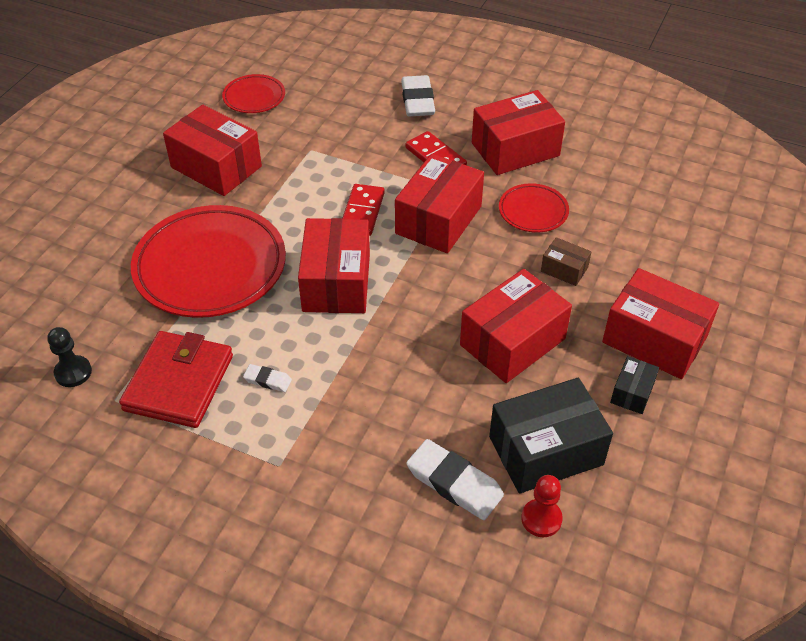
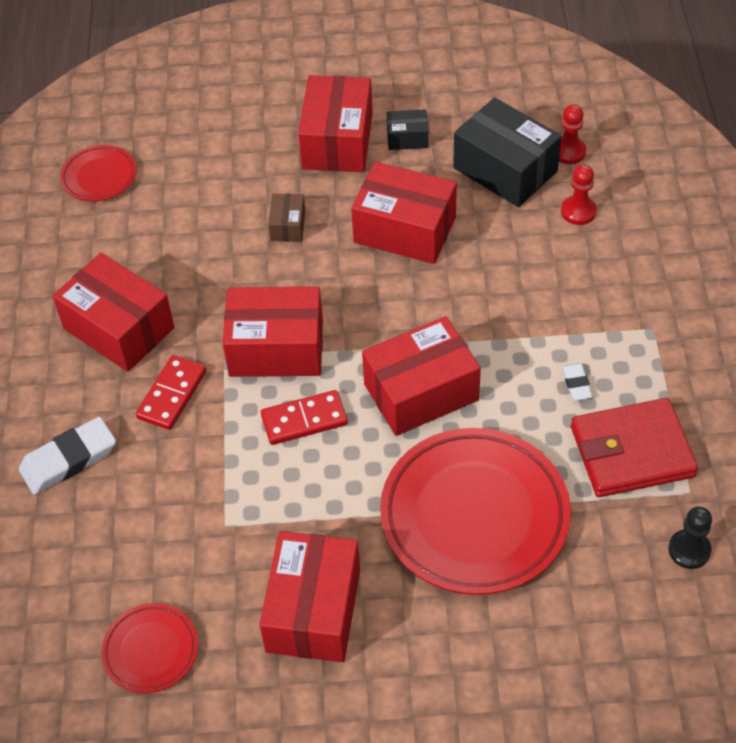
camera: 115 degrees left, 5 degrees up
white eraser [406,439,504,520] -> red pawn [561,164,597,225]
red plate [499,183,569,233] -> red plate moved to [60,145,137,202]

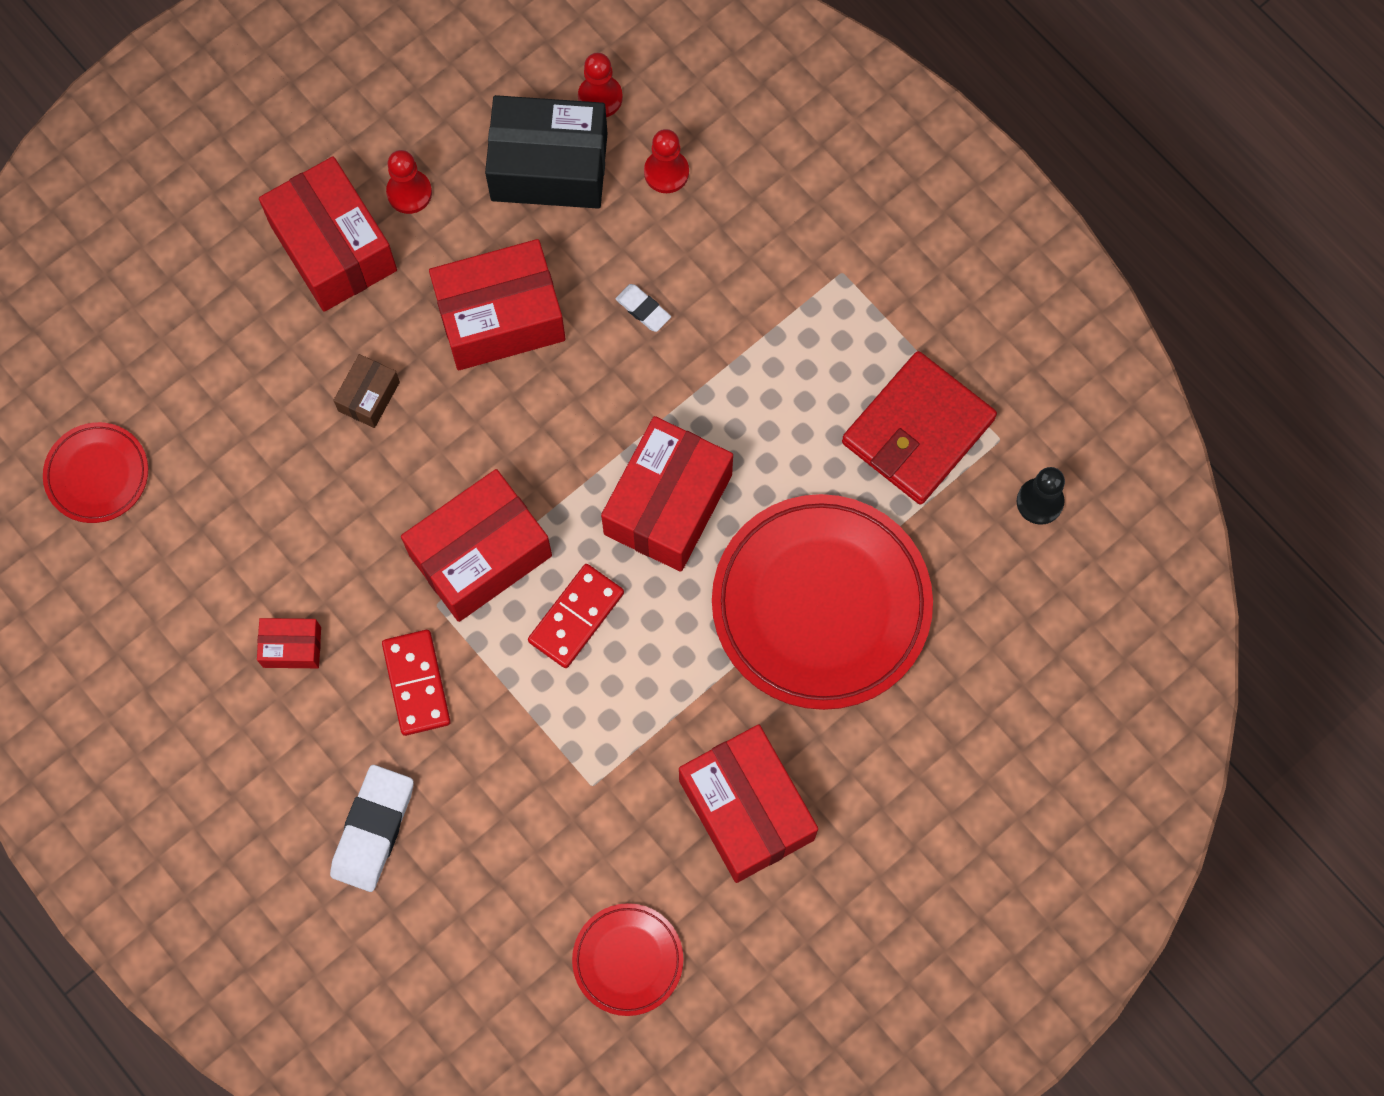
camera: 40 degrees left, 20 degrees up
red box [53,253,174,372] -> red box [257,618,321,668], size x0.48
brown box [268,194,305,242] -> brown box turned 60 degrees clockwise [333,354,400,428]
black box [387,109,428,150] -> red pawn [386,150,432,214]
white eraser [562,363,593,401] -> white eraser moved to [615,284,671,332]

